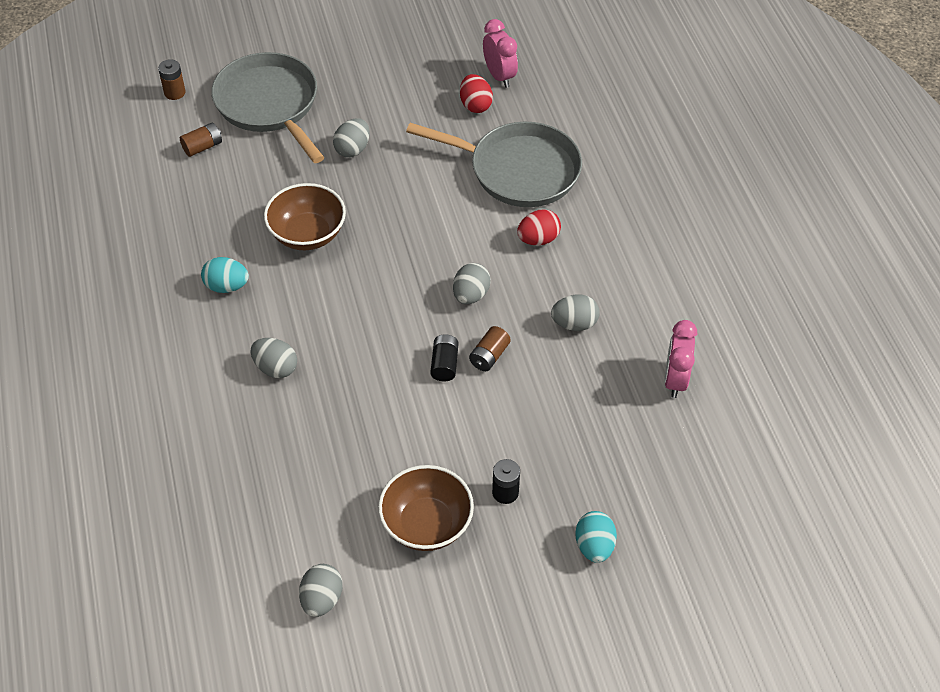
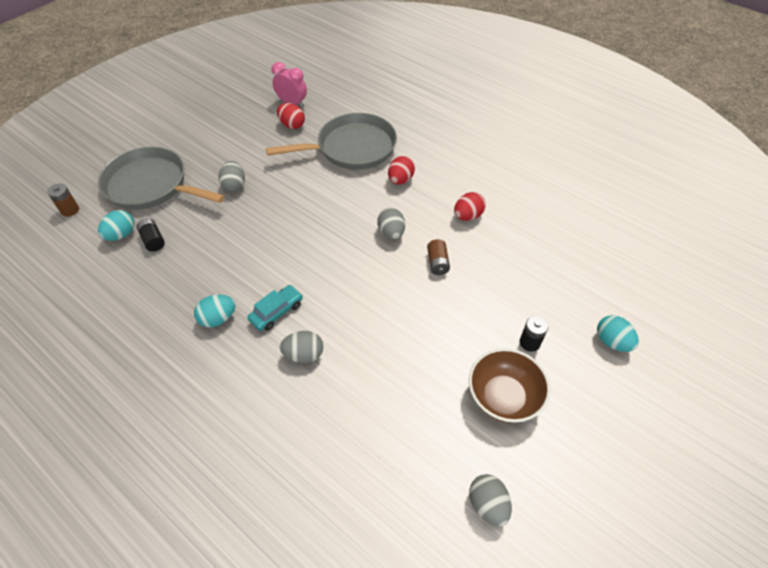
camera: 35 degrees left, 0 degrees up
brown battery [180,122,222,157] -> turquoise egg [98,210,135,241]
brown bowl [264,183,346,250] -> none
black battery [430,334,459,382] -> black battery moved to [136,218,165,251]
grey egg [551,295,600,331] -> red egg [454,192,486,221]
pink clock [664,320,697,398] -> none
none -> turquoise car [247,285,303,331]

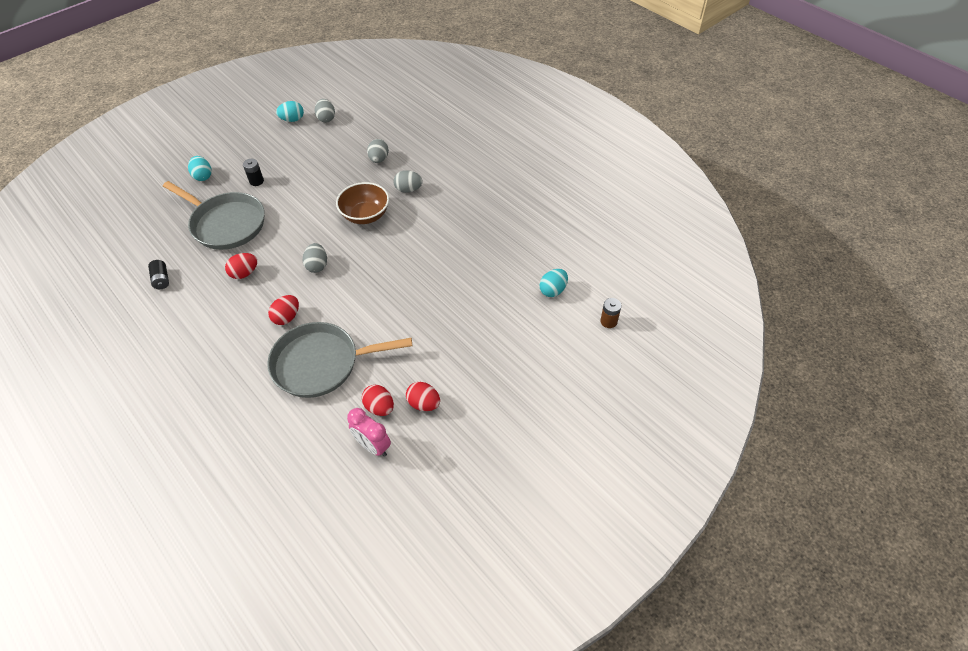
camera: 170 degrees left, 0 degrees up
grey pan [98,147,225,210] -> grey pan moved to [163,181,265,250]
black battery [136,218,165,251] -> black battery moved to [148,260,169,289]
turquoise egg [194,295,236,327] -> turquoise egg moved to [276,101,304,122]
grey egg [218,161,245,192] -> grey egg moved to [367,139,389,163]
turquoise car [247,285,303,331] -> none
brown battery [427,239,450,275] -> none
brown bowl [469,348,550,423] -> brown bowl moved to [336,182,389,224]
none -> red egg [406,382,440,411]

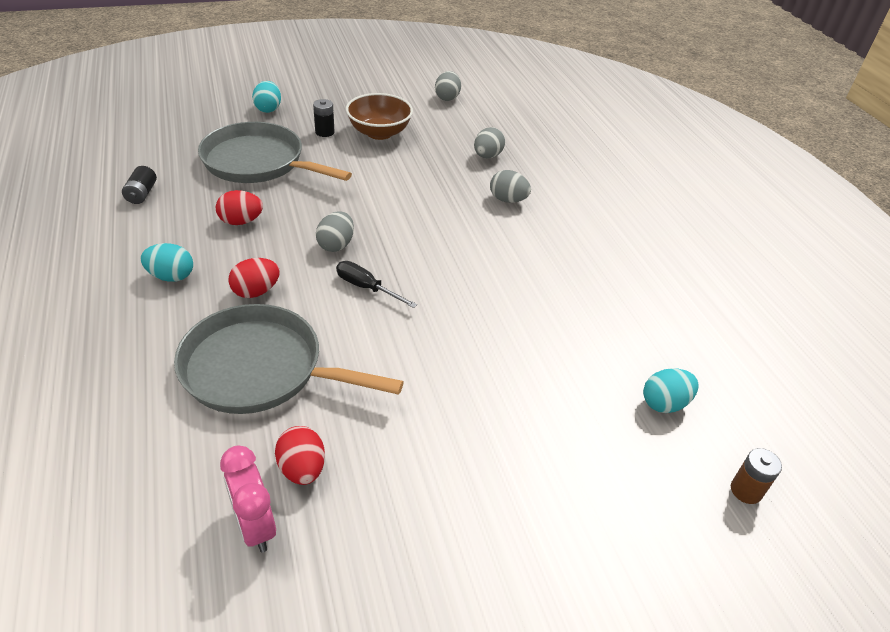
camera: 20 degrees right, 10 degrees down
grey pan [163,181,265,250] -> grey pan turned 150 degrees clockwise [198,122,352,183]
turquoise egg [276,101,304,122] -> turquoise egg moved to [140,243,193,282]
brown bowl [336,182,389,224] -> brown bowl moved to [346,93,413,140]
red egg [406,382,440,411] -> none
none -> black screwdriver [336,261,417,308]

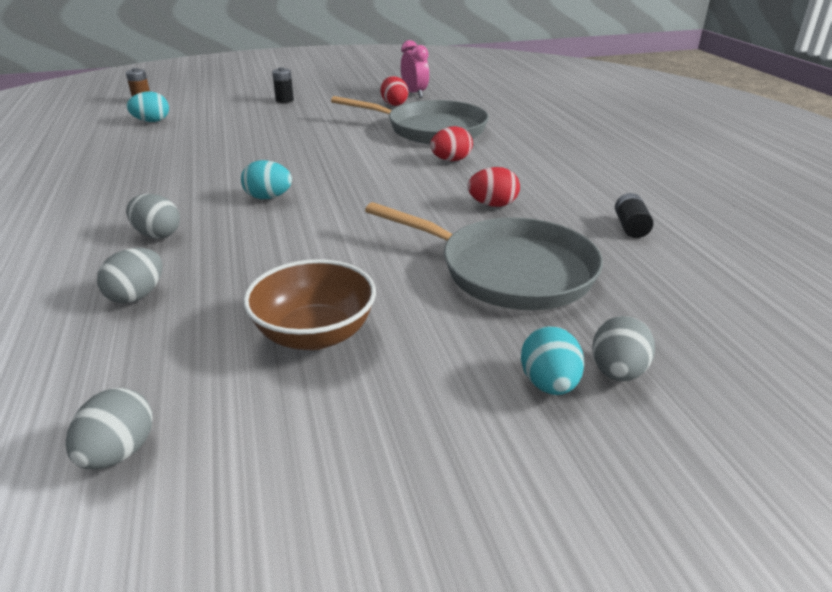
camera: 175 degrees left, 10 degrees down
turquoise egg [140,243,193,282] -> turquoise egg moved to [241,160,292,199]
black battery [313,99,335,137] -> black battery moved to [272,67,294,103]
grey egg [316,211,354,252] -> grey egg moved to [592,316,655,381]
black screwdriver [336,261,417,308] -> none

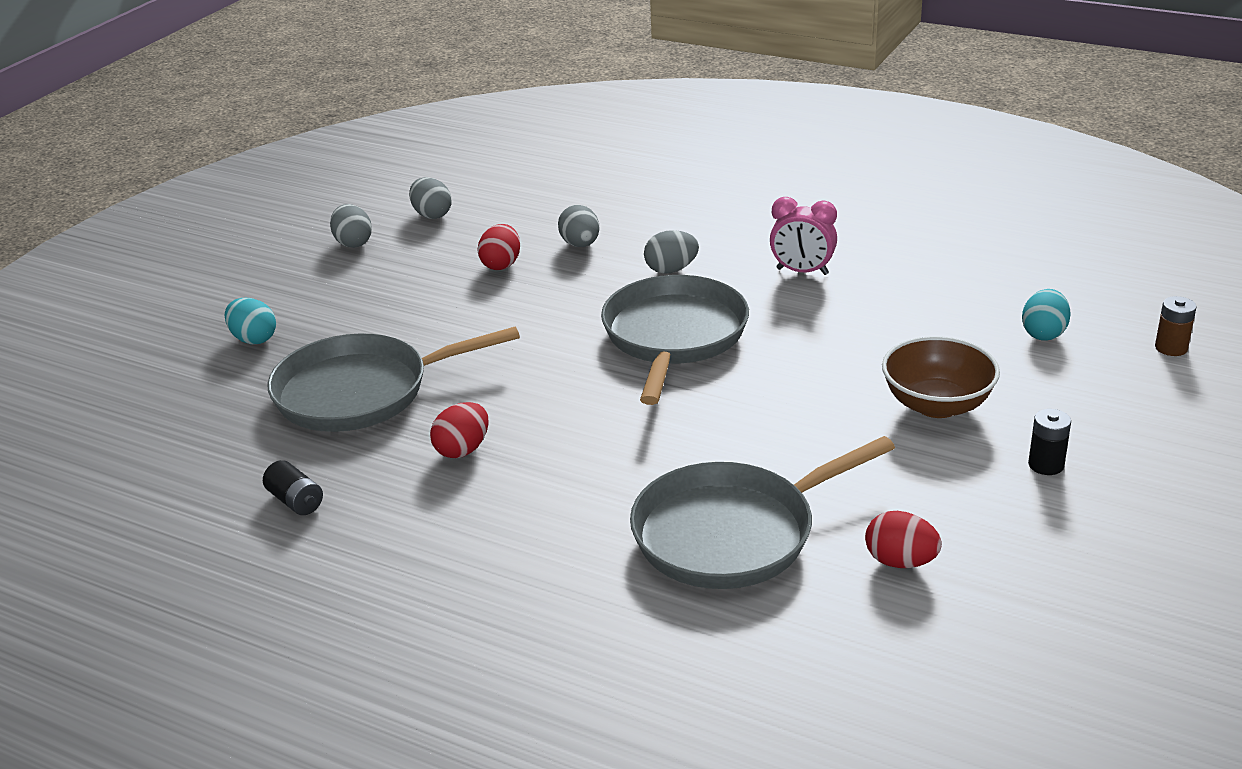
camera: 135 degrees right, 0 degrees up
turquoise egg [241,160,292,199] -> grey pan [601,275,749,405]
brown bowl [243,259,376,350] -> brown bowl moved to [882,336,1000,418]
pink clock [401,40,429,98] -> pink clock moved to [770,197,837,275]
red egg [430,126,473,161] -> red egg moved to [478,224,520,270]
grey egg [592,316,655,381] -> grey egg moved to [330,204,372,248]

